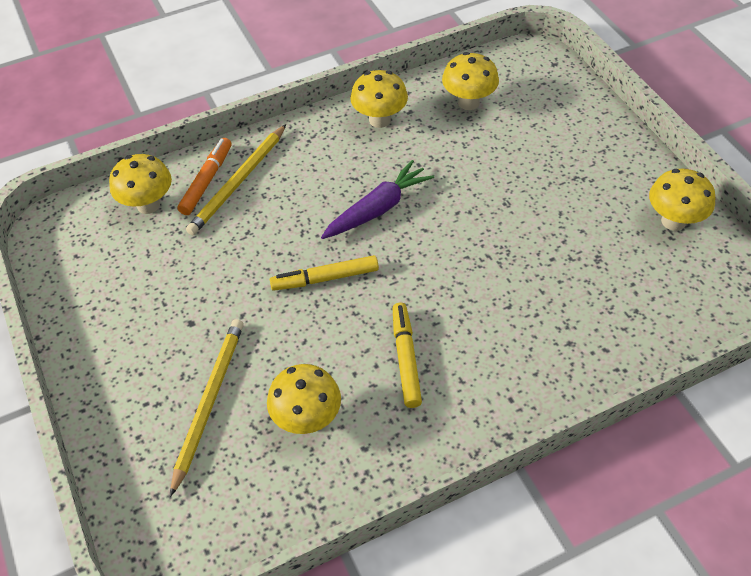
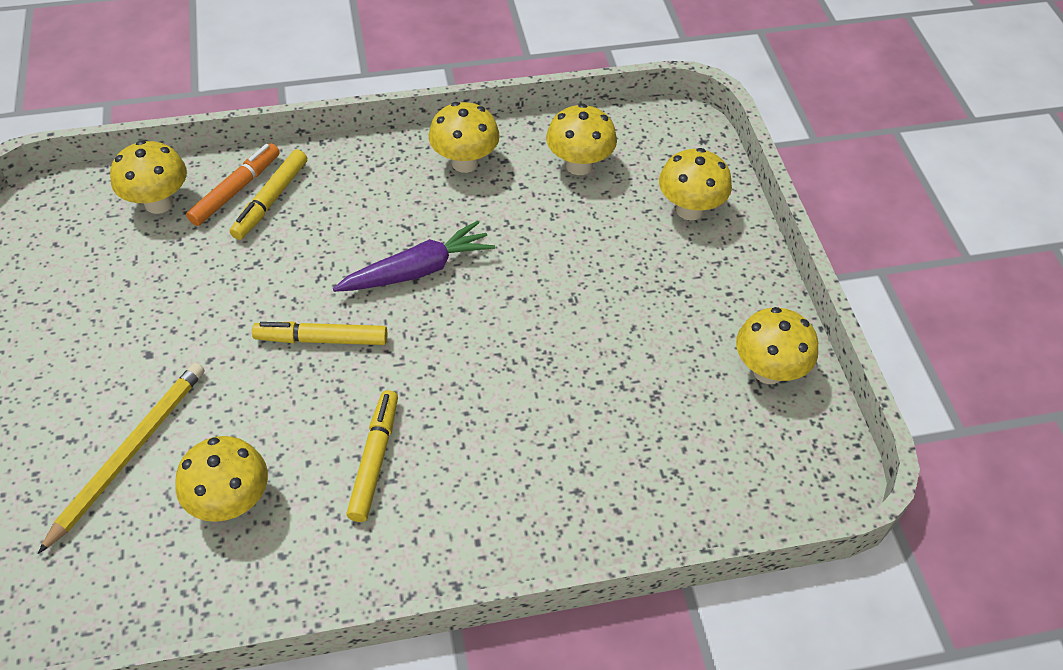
camera: 10 degrees right, 0 degrees up
yellow pencil [186,124,286,235] -> yellow marker [230,149,307,240]
none -> yellow mushroom [659,148,732,220]

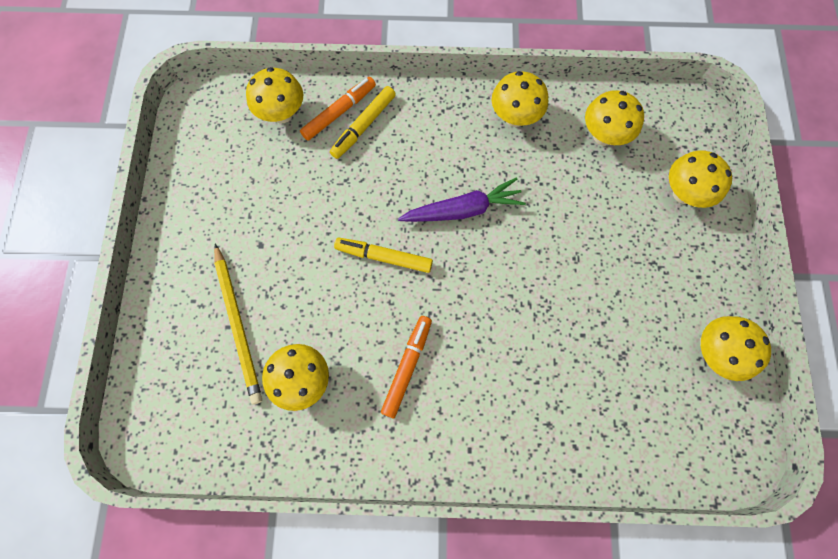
camera: 15 degrees right, 20 degrees up
yellow pencil [38,363,204,554] -> yellow pencil turned 120 degrees clockwise [214,244,262,404]
yellow marker [346,390,398,522] -> orange marker [381,316,432,418]

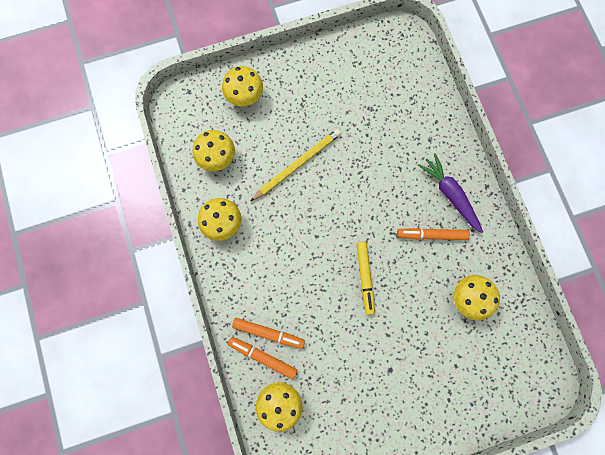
camera: 110 degrees left, 5 degrees up
yellow pencil [214,244,262,404] -> yellow pencil moved to [250,129,341,201]
yellow marker [330,86,396,159] -> orange marker [232,318,305,349]
purple carrot [398,177,526,222] -> purple carrot moved to [418,153,483,233]
yellow mushroom [701,316,771,381] -> none

